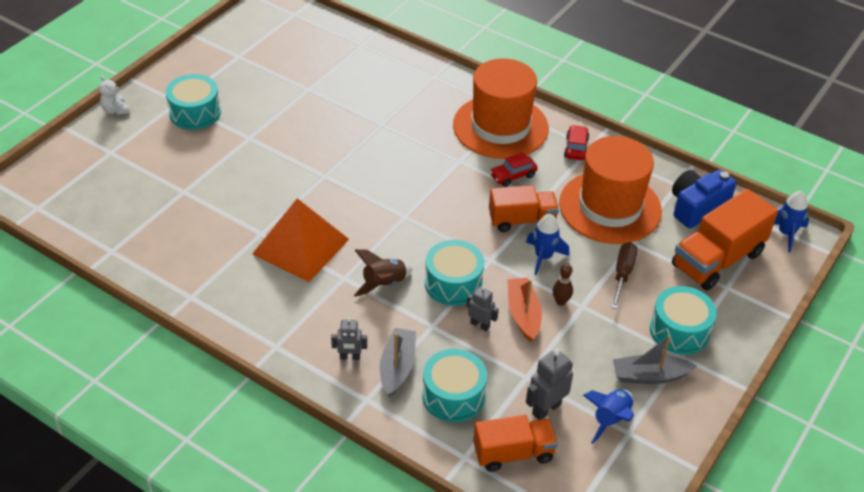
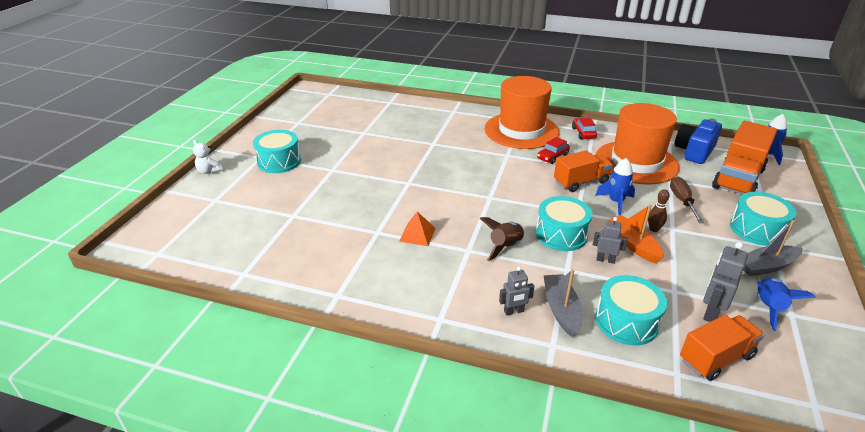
camera: 15 degrees left, 10 degrees down
orange pyramid [252,198,349,282] -> orange pyramid [399,212,436,246], size x0.47

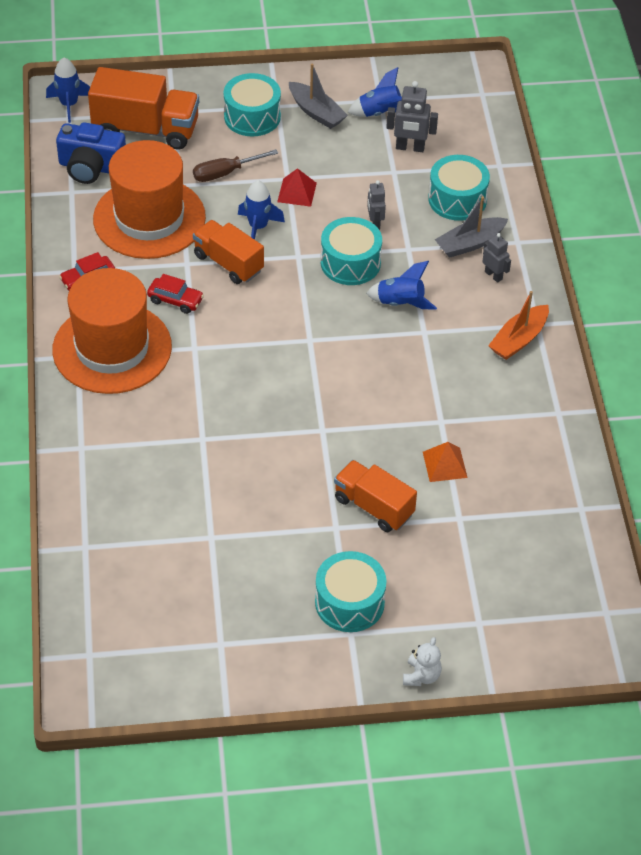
camera: 115 degrees left, 15 degrees up
orange pyramid [399,212,436,246] -> orange pyramid moved to [423,442,468,482]
brown rocket [480,217,524,261] -> blue rocket [366,261,437,310]
orange boat [608,204,664,263] -> orange boat moved to [488,291,549,360]
brown bowling pin [648,189,670,232] -> red pyramid [277,168,317,207]
orange truck [680,315,764,381] -> orange truck moved to [334,460,417,532]

